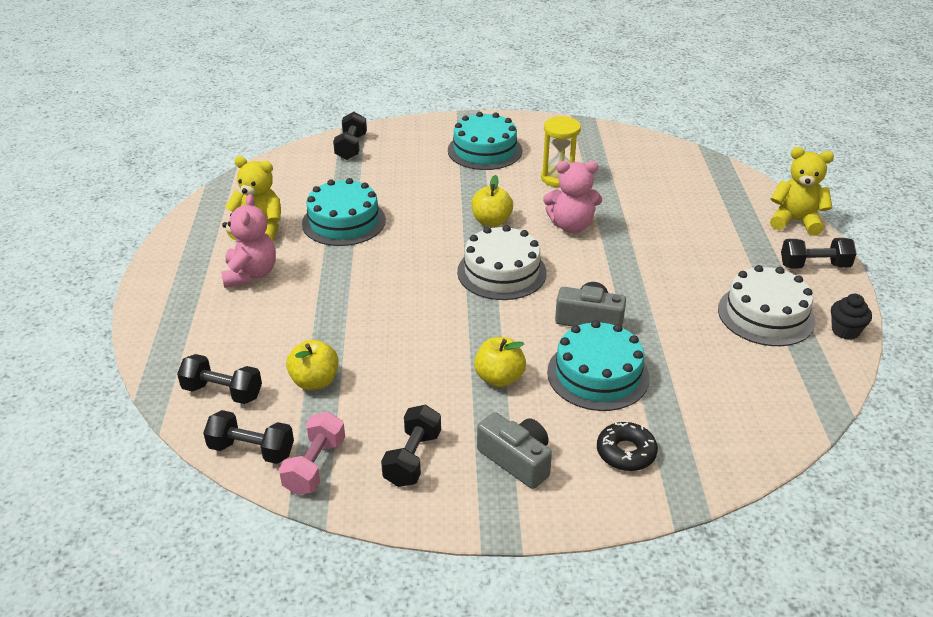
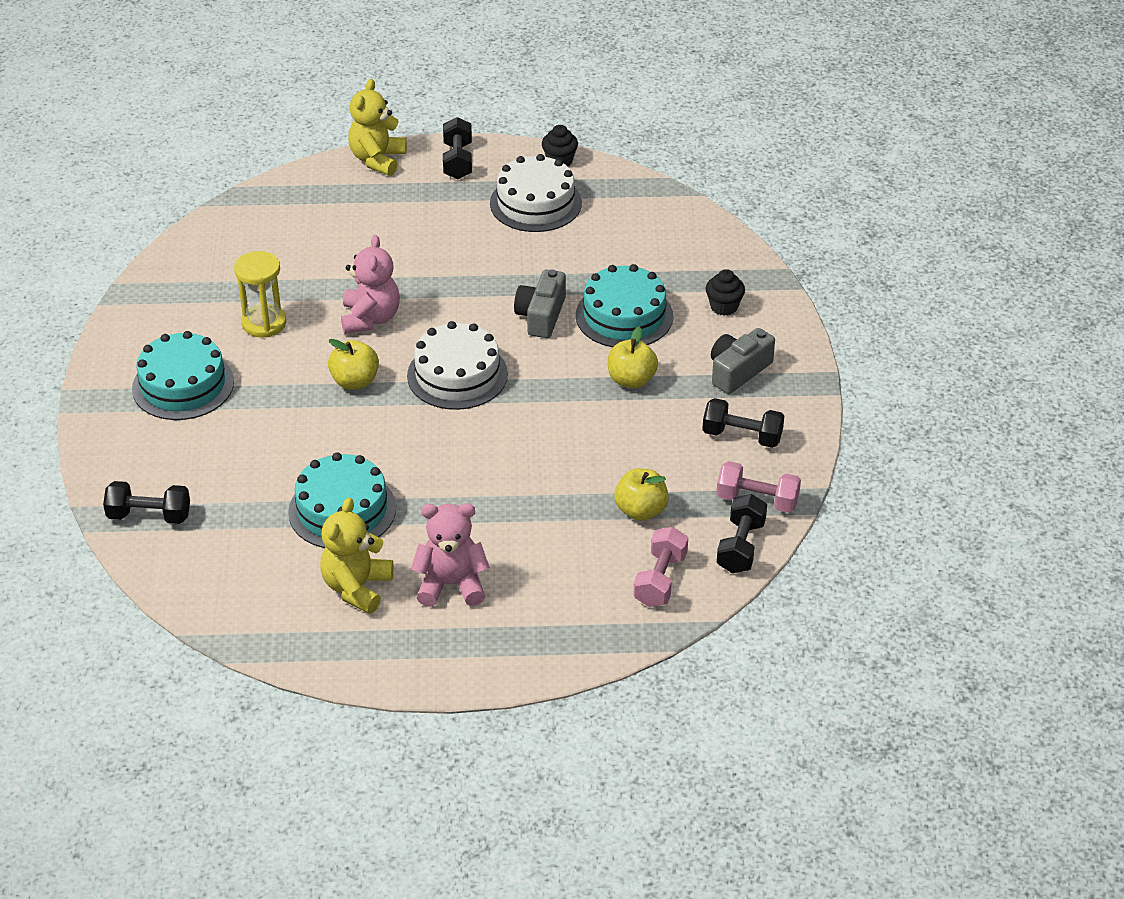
camera: 90 degrees left, 5 degrees up
black dumbbell [177,354,262,404] -> pink dumbbell [633,527,688,607]
black donut [597,422,658,471] -> black cupcake [706,269,745,316]

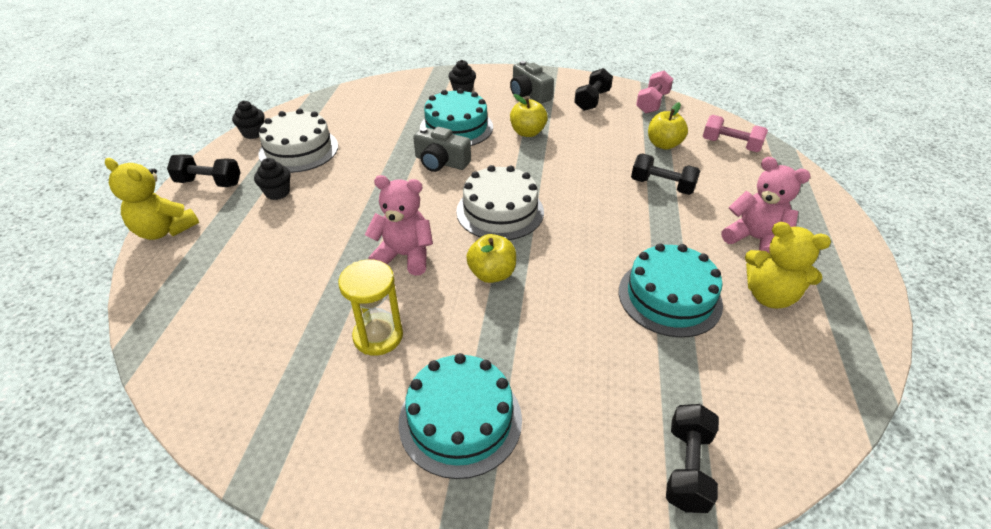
camera: 80 degrees left, 0 degrees up
pink teddy bear [411,503,490,607] -> pink teddy bear turned 120 degrees clockwise [722,157,811,254]
black dumbbell [717,494,767,573] -> black dumbbell moved to [631,154,700,195]
none -> black cupcake [254,158,291,200]

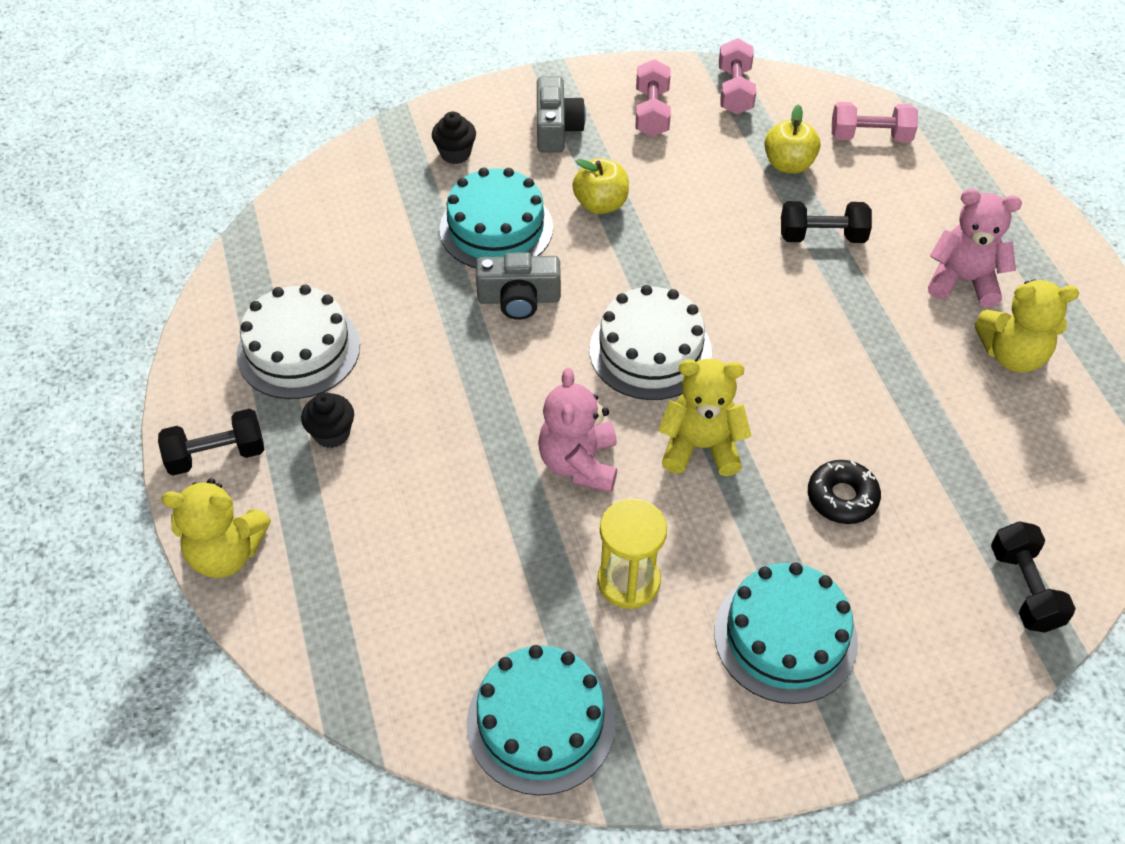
camera: 25 degrees left, 10 degrees up
black cupcake [232,101,265,139] -> none
pink teddy bear [365,175,433,276] -> pink teddy bear turned 75 degrees counterclockwise [538,368,617,492]
yellow apple [466,234,516,283] -> yellow teddy bear [658,359,751,476]
grey camera [510,61,554,103] -> grey camera turned 120 degrees counterclockwise [537,76,586,153]
black dumbbell [574,68,613,111] -> pink dumbbell [636,59,671,137]
turquoise cake [619,243,723,337] -> turquoise cake moved to [467,645,616,796]
none -> black donut [808,460,881,524]

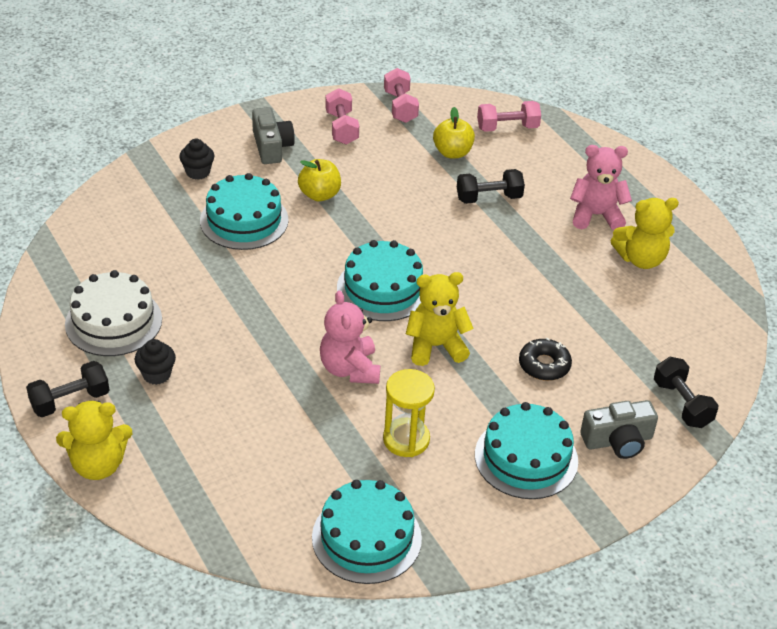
camera: 15 degrees left, 10 degrees down
grey camera [476,252,561,320] -> grey camera moved to [580,400,658,459]
white cake [590,285,712,400] -> turquoise cake [337,240,423,321]

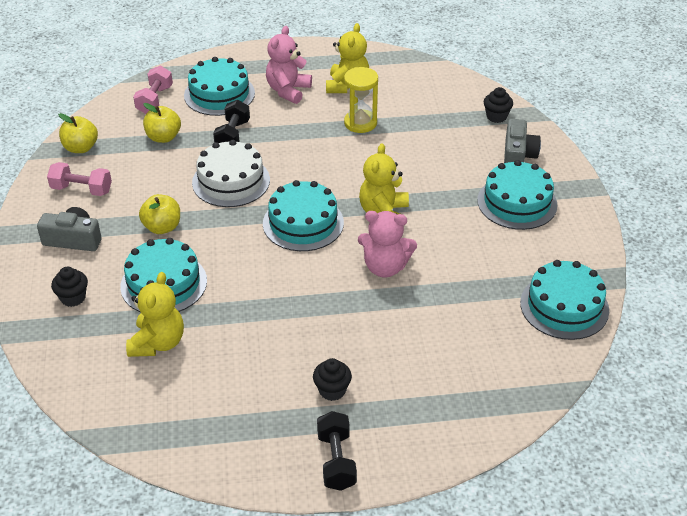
camera: 65 degrees left, 0 degrees up
yellow teddy bear [56,400,133,480] -> yellow teddy bear moved to [126,272,184,357]
white cake [65,270,162,356] -> white cake moved to [192,140,270,207]
yellow hourglass [383,369,435,457] -> yellow hourglass moved to [344,67,378,133]
pink dumbbell [384,68,419,123] -> yellow apple [58,113,98,153]
black donut [519,338,572,381] -> none
black dumbbell [654,357,719,428] -> black cupcake [484,87,513,123]
none -> turquoise cake [184,57,255,116]

